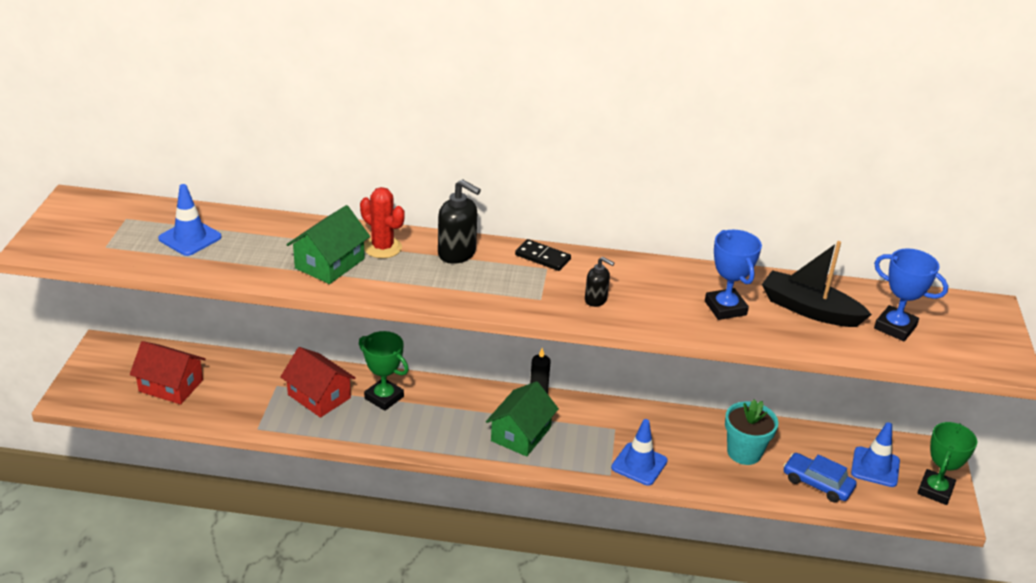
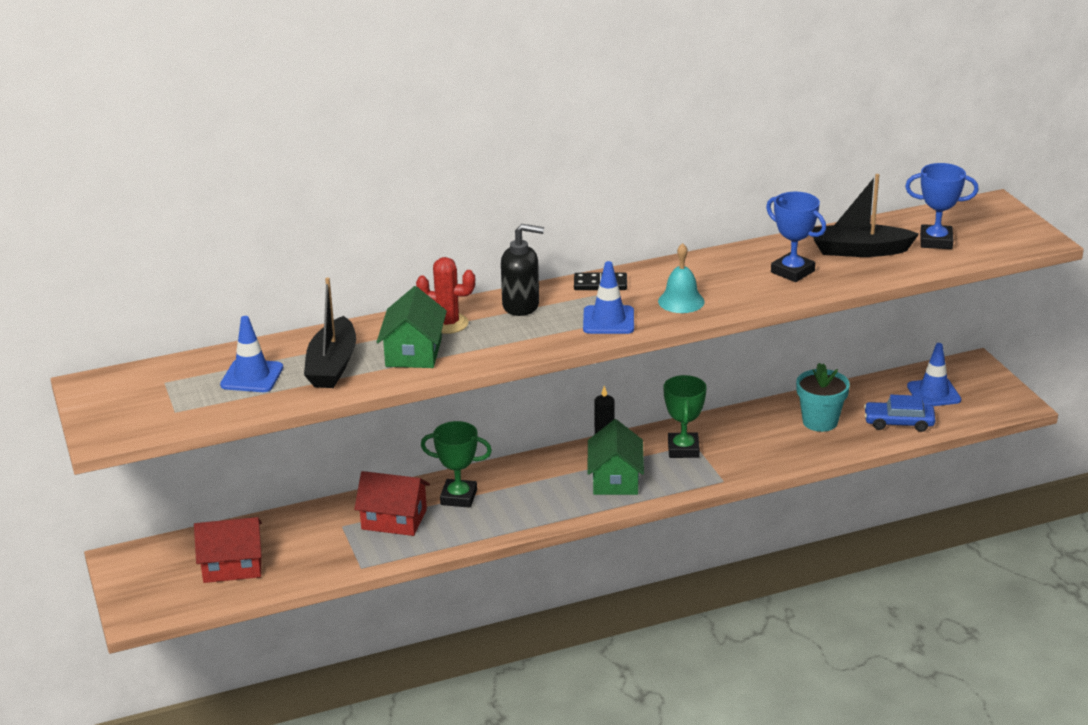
camera: 25 degrees left, 5 degrees down
black soap dispenser [585,257,614,307] -> turquoise bell [658,243,705,313]
blue traffic cone [611,419,668,486] -> blue traffic cone moved to [583,261,634,334]
green trophy [917,422,977,505] -> green trophy moved to [664,375,707,458]
none -> black boat [304,277,356,388]

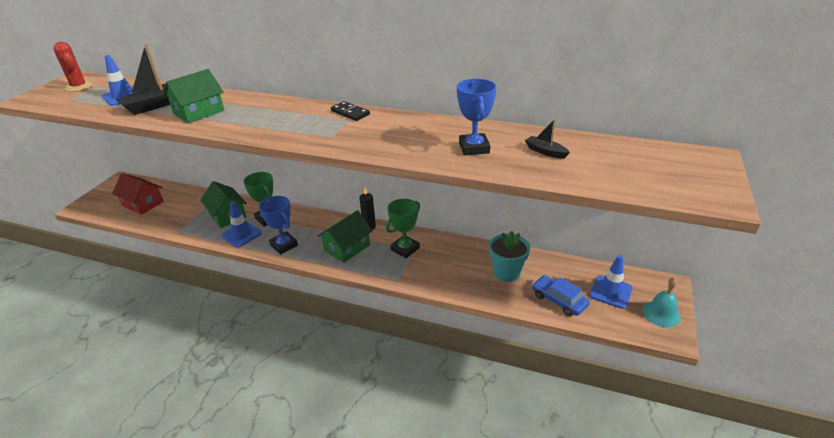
camera: 40 degrees right, 5 degrees up
red house [354,471,430,536] -> green house [200,181,247,228]
red cactus [416,257,475,334] -> red cactus moved to [53,42,93,92]
black soap dispenser [501,224,544,316] -> none
blue traffic cone [583,261,634,334] -> blue traffic cone moved to [222,201,262,248]
turquoise bell [658,243,705,313] -> turquoise bell moved to [643,277,681,327]
black boat [812,174,919,257] -> black boat [525,119,570,159], size x0.51
blue trophy [905,163,979,249] -> blue trophy moved to [259,196,298,255]

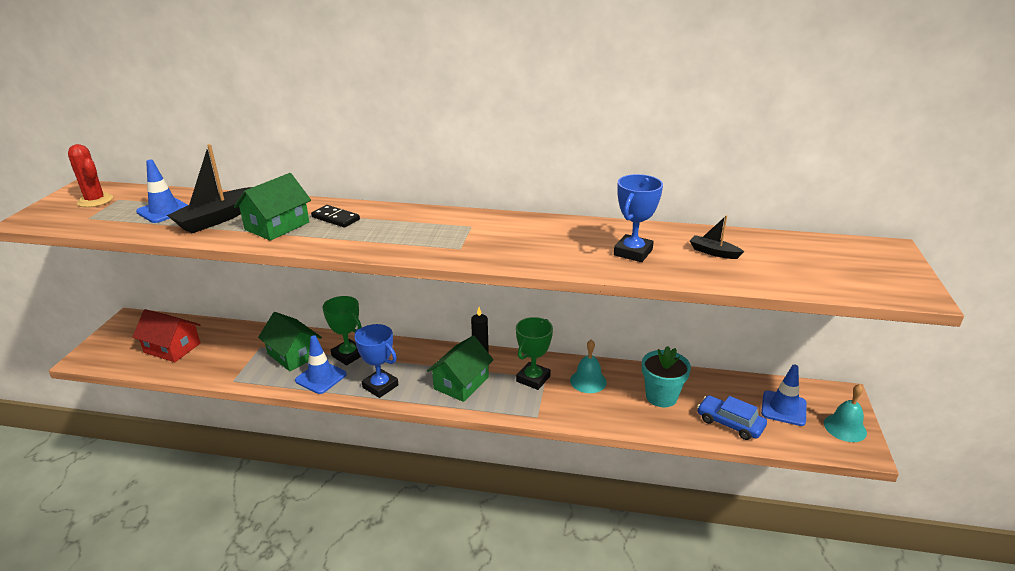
camera: 10 degrees left, 5 degrees down
black domino [331,101,370,121] -> black domino moved to [311,205,360,228]
blue trophy [457,79,497,156] -> blue trophy turned 45 degrees clockwise [614,174,663,262]
none -> turquoise bell [570,339,607,393]

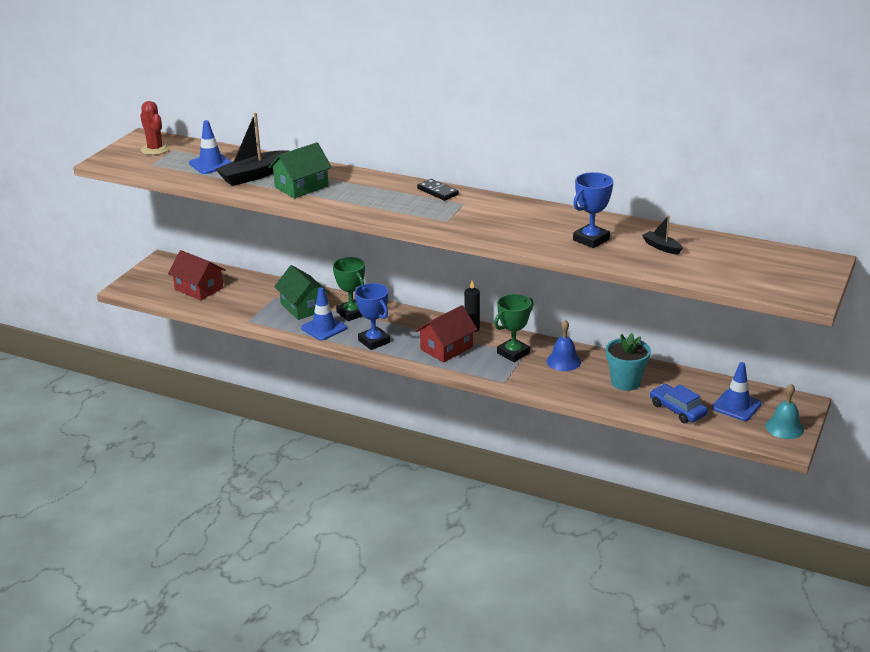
camera: 15 degrees right, 0 degrees up
black domino [311,205,360,228] -> black domino moved to [417,179,459,201]
green house [427,335,494,402] -> red house [415,305,478,362]
turquoise bell [570,339,607,393] -> blue bell [547,320,581,371]

